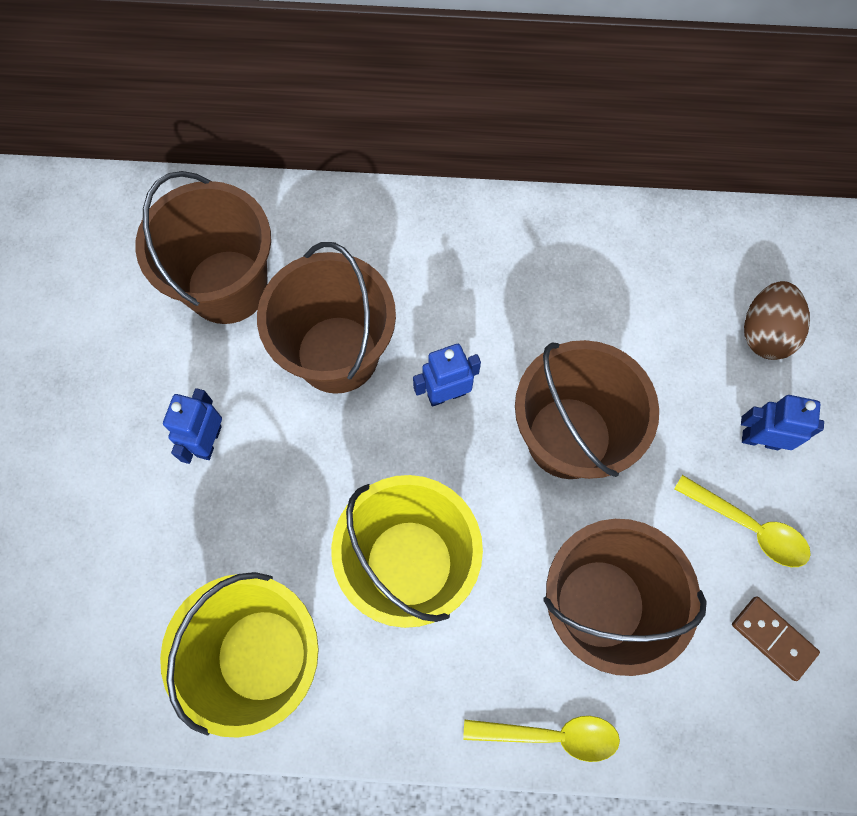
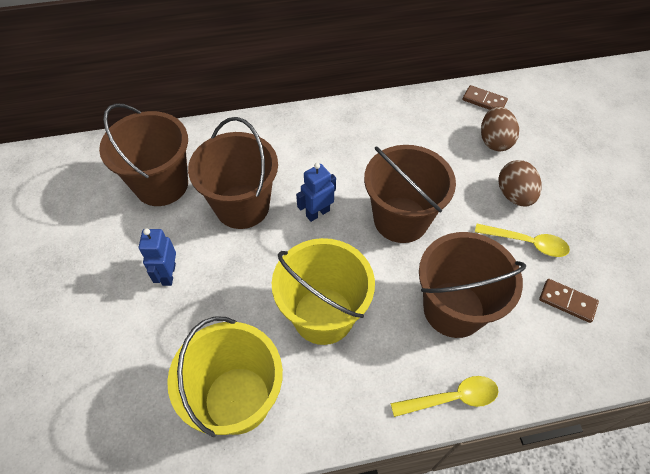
camera: 15 degrees left, 15 degrees down
blue robot [741,395,824,450] -> brown egg [498,160,541,207]
none -> brown domino [463,85,508,110]

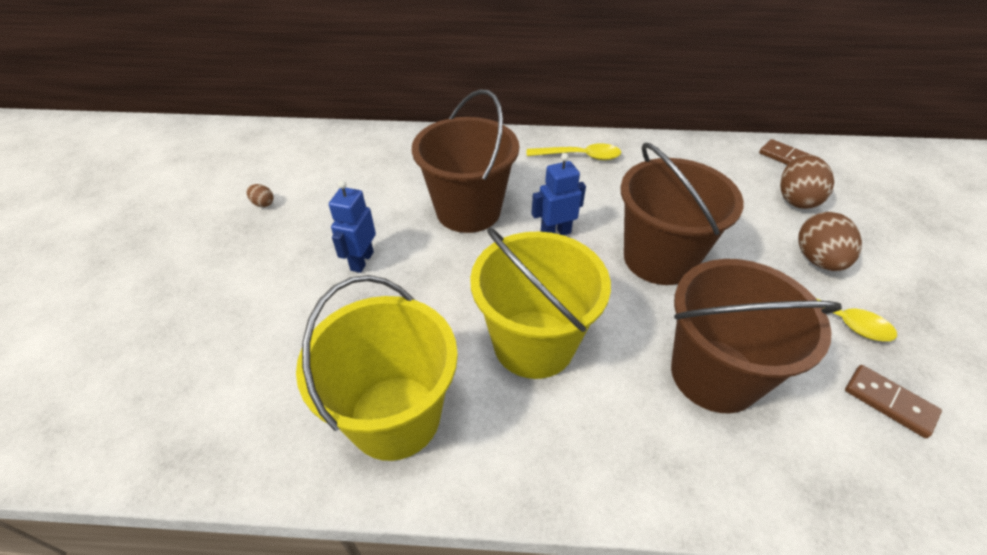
camera: 15 degrees right, 10 degrees down
brown bucket [99,103,188,206] -> none
yellow spoon [391,376,499,417] -> yellow spoon moved to [527,143,621,160]
none -> brown egg [247,184,274,207]

